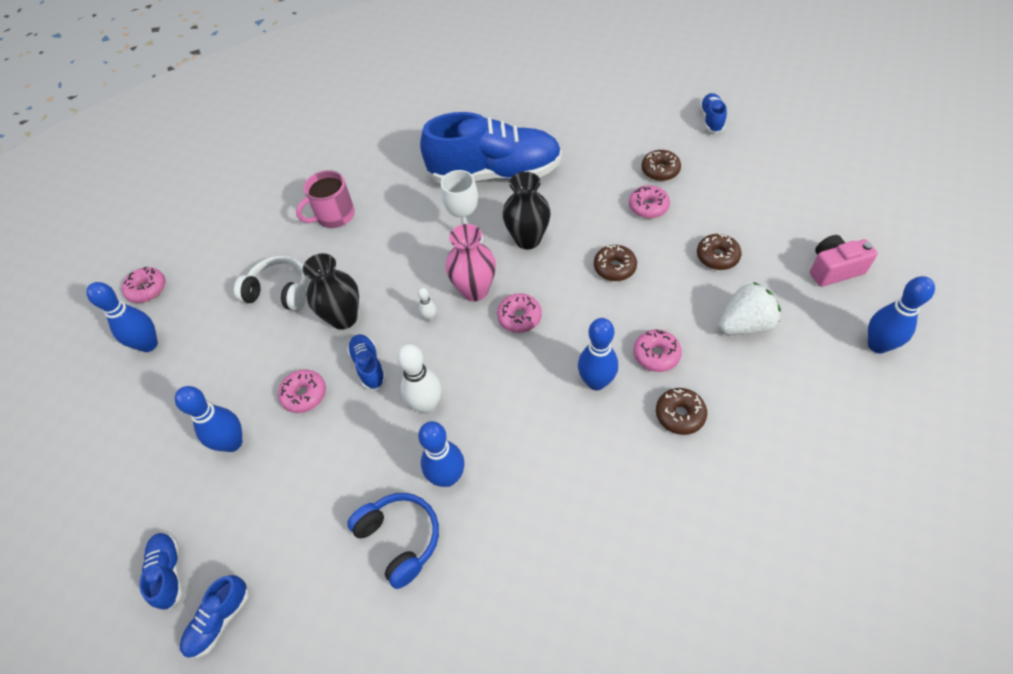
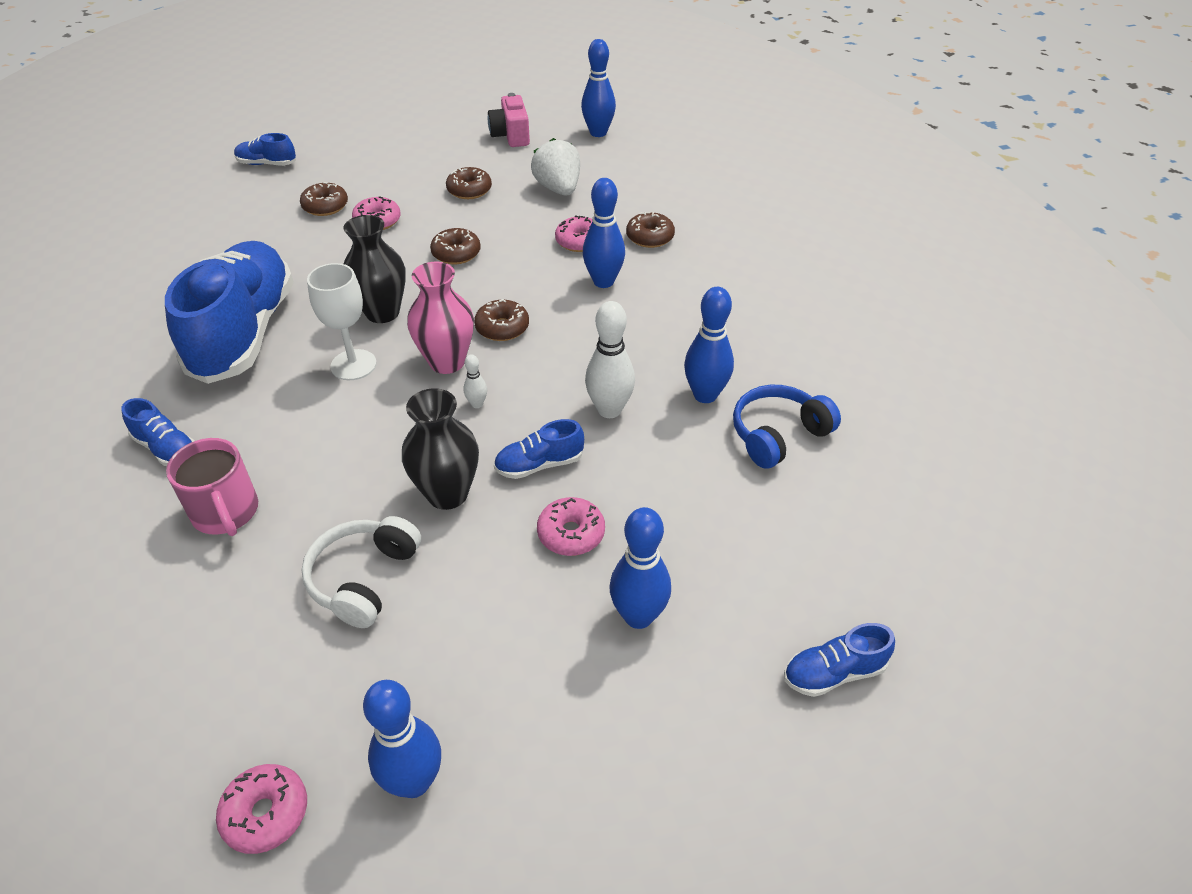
camera: 90 degrees left, 10 degrees down
blue shoe [180,575,249,659] -> blue shoe moved to [122,398,195,466]
pink donut [497,293,542,333] -> brown donut [474,299,529,341]

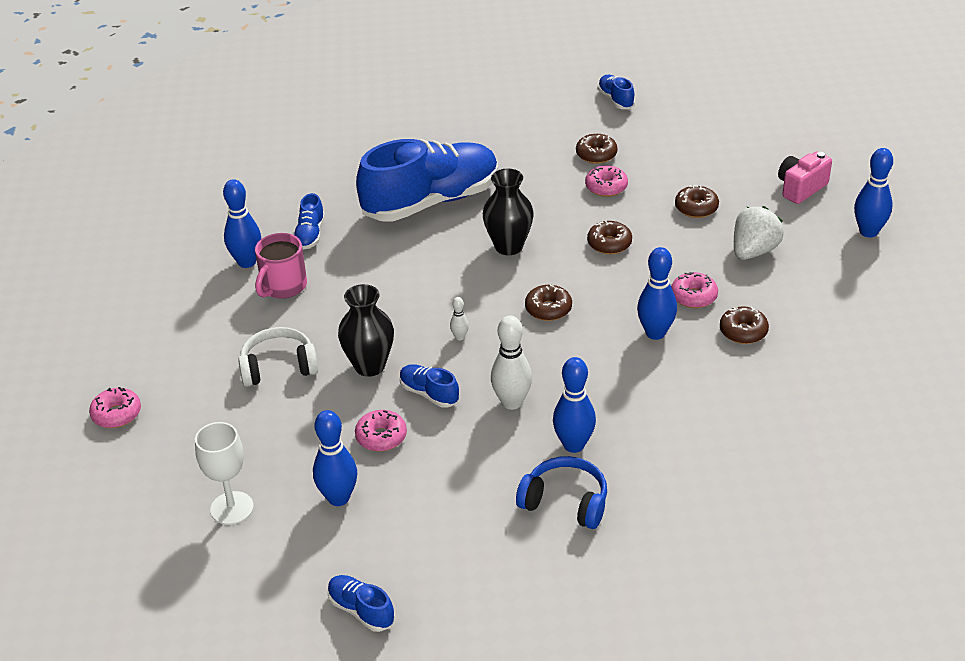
camera: 60 degrees right, 5 degrees down
white goblet [307,263,377,380] -> white goblet moved to [195,422,254,525]
blue bowling pin [363,680,441,798] -> blue bowling pin moved to [223,179,261,268]
pink vase [407,262,474,374] -> none

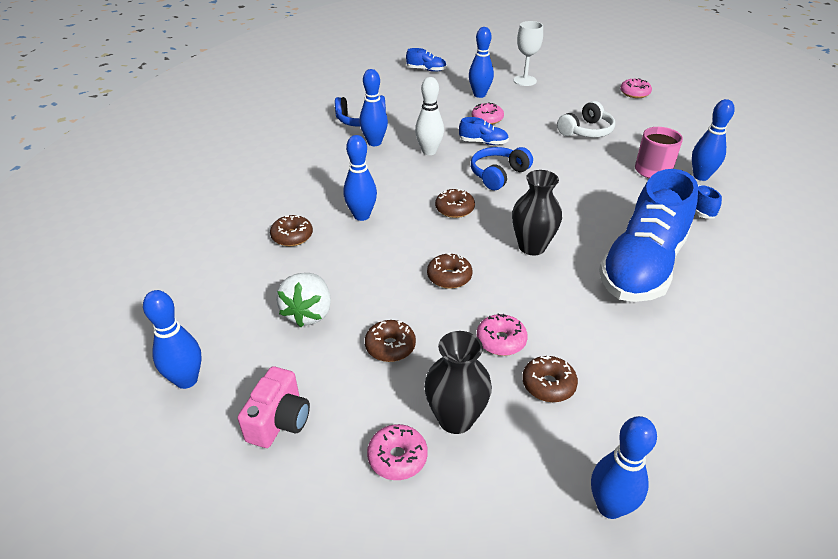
camera: 150 degrees right, 0 degrees up
black vase [338,284,394,377] -> black vase moved to [424,331,492,434]
white bowling pin [450,297,469,341] -> blue headphones [471,147,533,190]
blue shoe [597,75,635,109] -> blue bowling pin [591,416,657,519]
pink donut [671,272,718,308] -> pink donut moved to [367,424,428,480]

